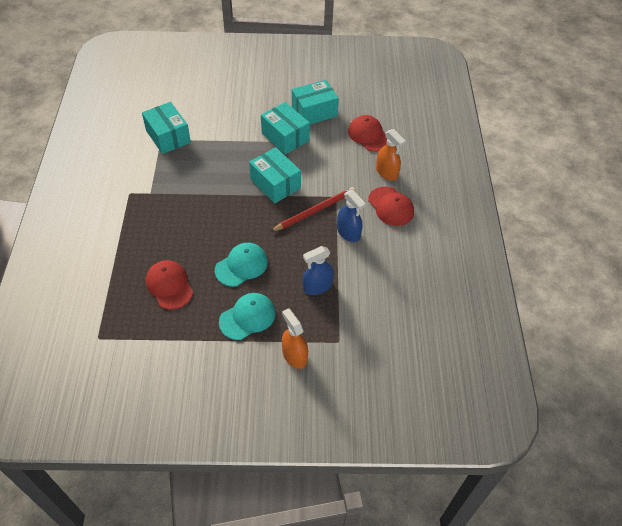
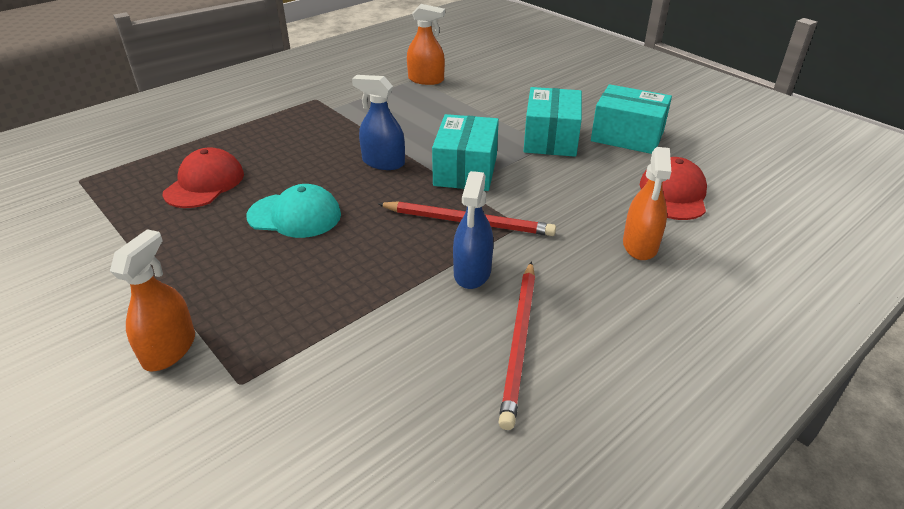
camera: 50 degrees right, 15 degrees down
turquoise box [142,102,191,154] -> orange spray bottle [407,4,445,85]
turquoise cap [219,293,276,340] -> none
blue spray bottle [303,246,334,295] -> blue spray bottle moved to [352,75,405,170]
red cap [368,187,414,226] -> none
none -> red pencil [498,261,535,430]

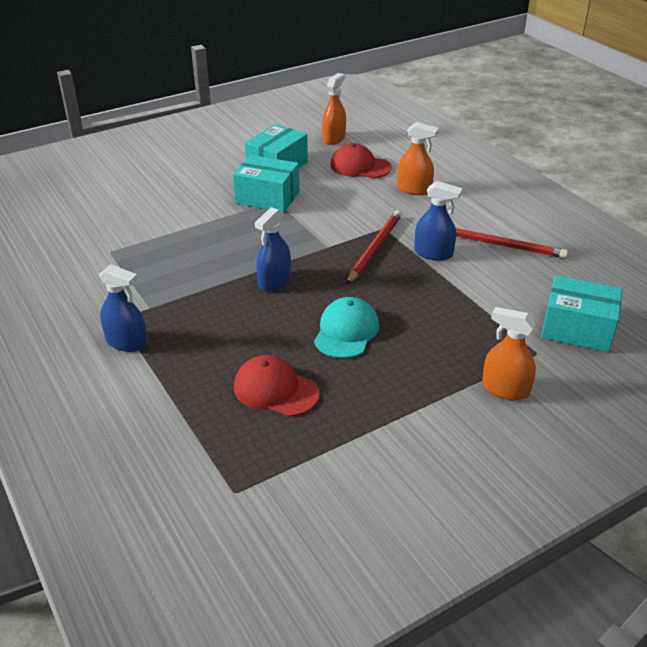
camera: 80 degrees left, 0 degrees up
orange spray bottle [407,4,445,85] -> orange spray bottle moved to [322,73,346,145]
turquoise box [432,114,499,191] -> turquoise box moved to [541,275,622,352]
none -> blue spray bottle [99,264,147,352]

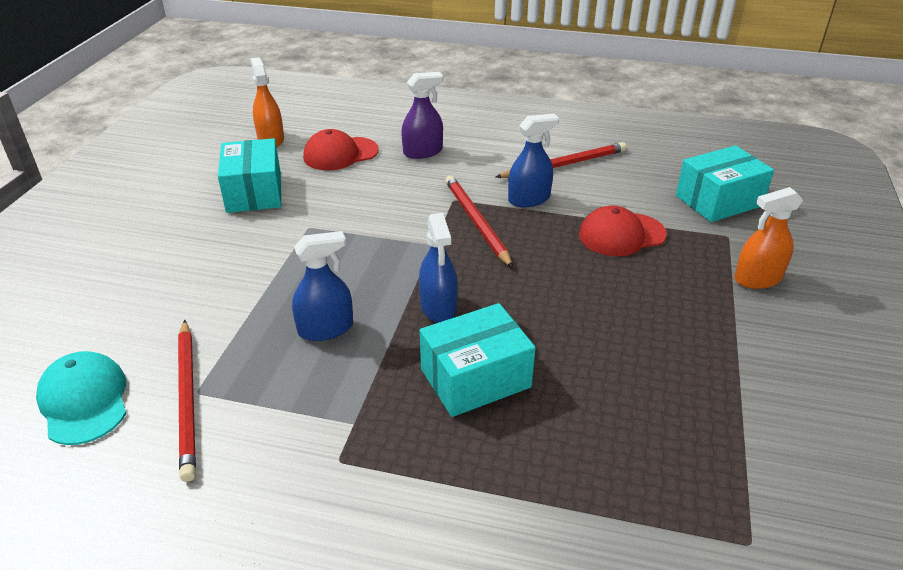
camera: 45 degrees left, 0 degrees up
blue spray bottle [99,264,147,352] -> blue spray bottle moved to [292,231,353,341]
turquoise box [233,155,299,213] -> turquoise box moved to [420,303,536,417]
red cap [234,355,320,417] -> red cap moved to [579,206,667,256]
turquoise cap [314,297,379,358] -> turquoise cap moved to [36,351,126,445]
orange spray bottle [397,122,439,195] -> purple spray bottle [401,72,443,159]
none -> red pencil [178,320,196,482]

